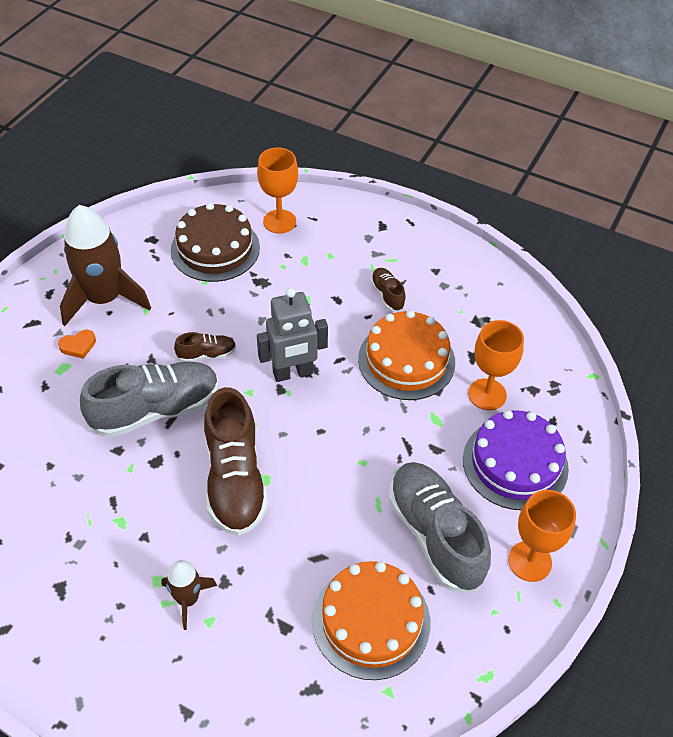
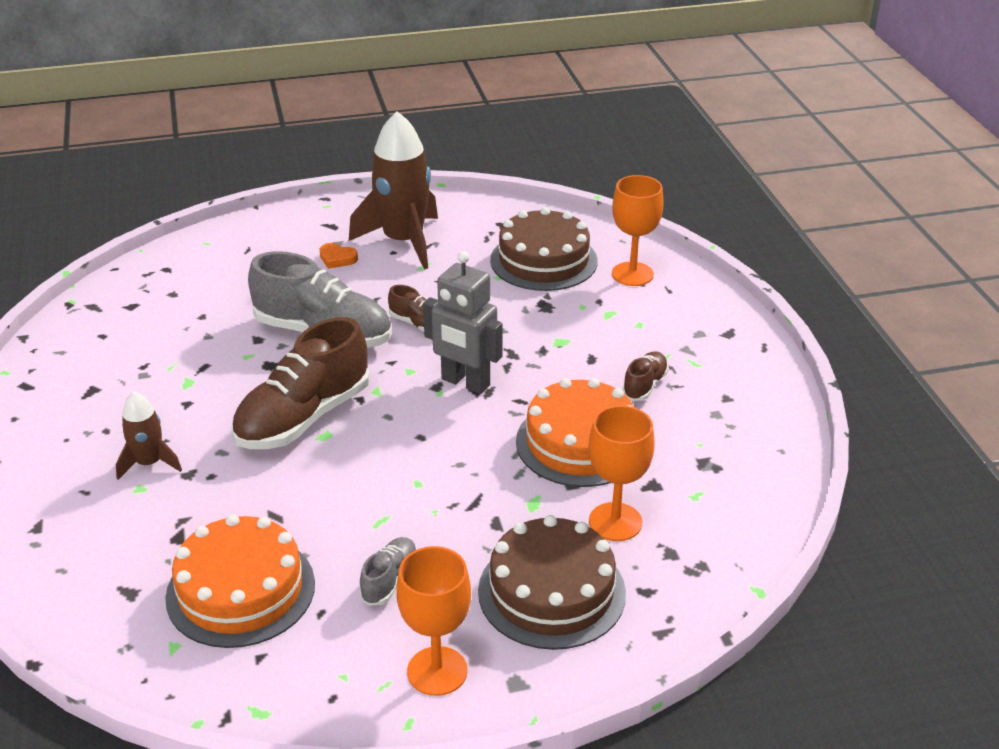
camera: 50 degrees right, 15 degrees down
grey shoe [389,462,491,592] -> grey shoe [359,537,417,606], size x0.47
purple cake [463,410,569,510] -> brown cake [478,515,626,650]

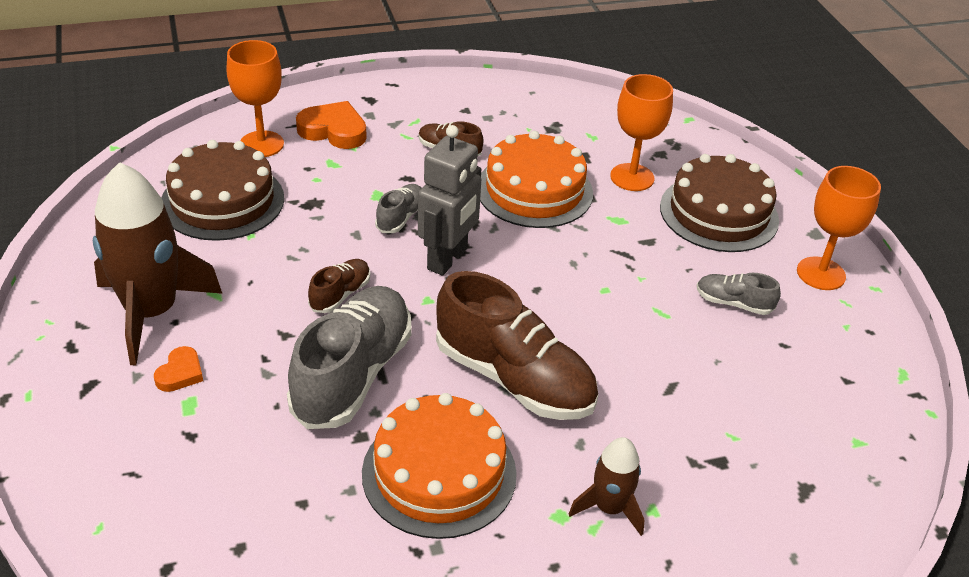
camera: 95 degrees left, 5 degrees up
orange cake [165,514,315,648] -> orange cake moved to [362,393,517,539]
none -> orange heart [296,101,367,149]
none -> grey shoe [375,184,421,233]

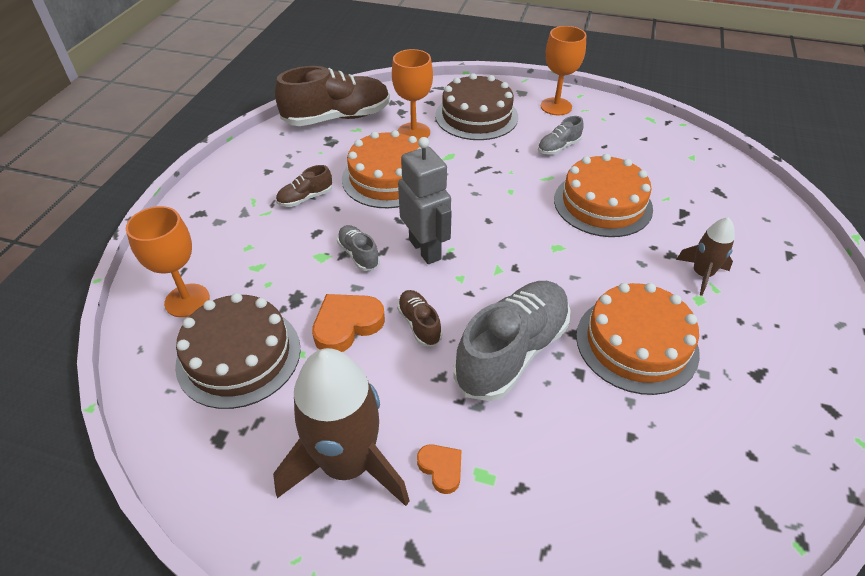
camera: 55 degrees left, 5 degrees up
grey shoe [287,286,412,429] -> grey shoe turned 75 degrees clockwise [453,281,571,401]
orange heart [296,101,367,149] -> orange heart moved to [312,294,385,352]
brown shoe [436,271,598,420] -> brown shoe moved to [275,66,390,126]
none -> orange cake [554,154,653,237]

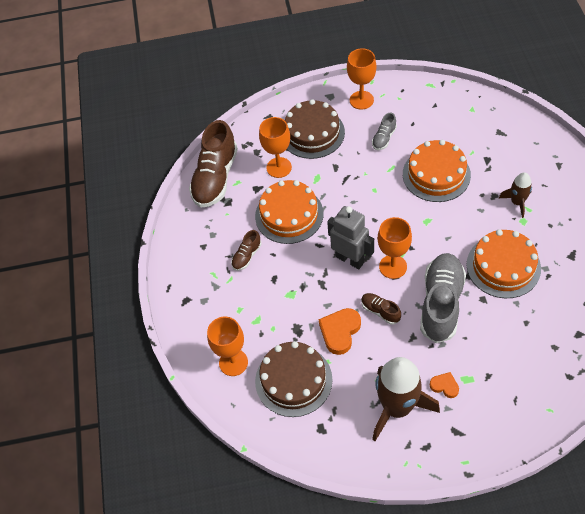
camera: 20 degrees left, 10 degrees up
brown shoe [275,66,390,126] -> brown shoe turned 150 degrees clockwise [189,120,238,208]
grey shoe [337,225,380,271] -> none
none -> orange goblet [378,217,412,279]

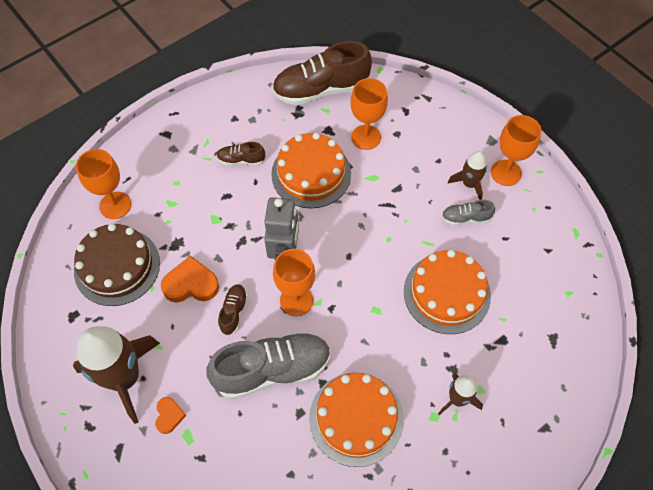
camera: 55 degrees right, 5 degrees up
brown cake [285,99,345,159] -> none
none -> brown rocket [448,151,487,200]

